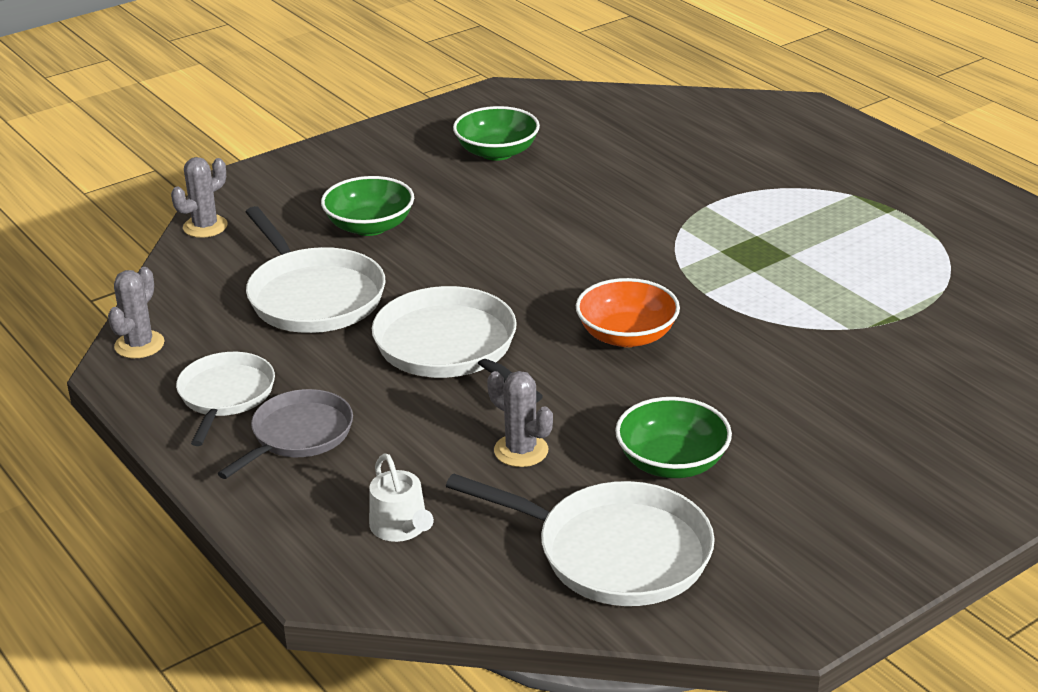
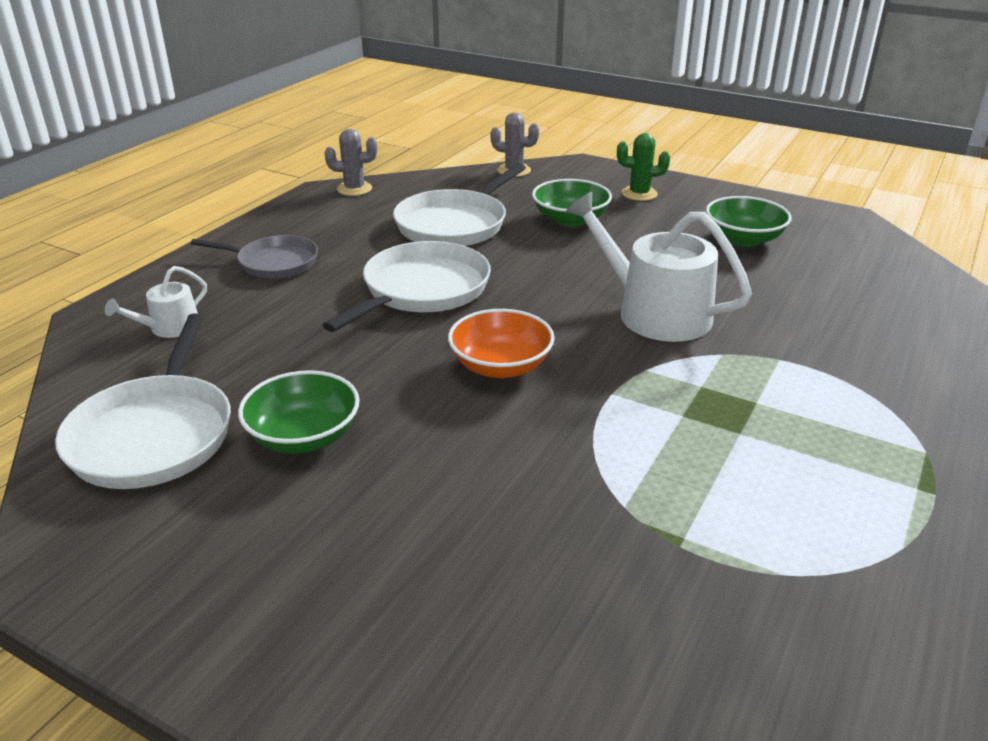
camera: 65 degrees right, 0 degrees up
white pan [176,352,275,446] -> none
grey cactus [487,371,553,467] -> none
none -> white watering can [566,192,752,342]
none -> green cactus [617,133,670,201]

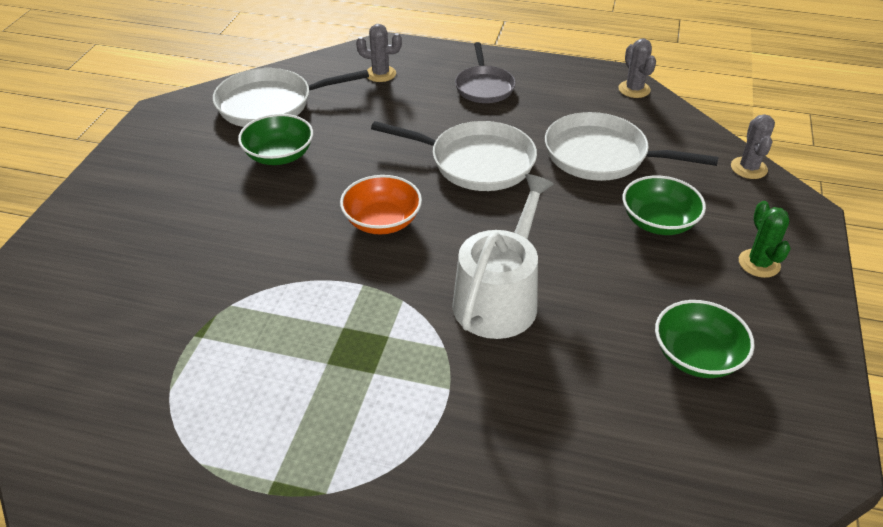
camera: 75 degrees right, 10 degrees up
white watering can [105,266,207,338] -> grey cactus [356,24,402,82]

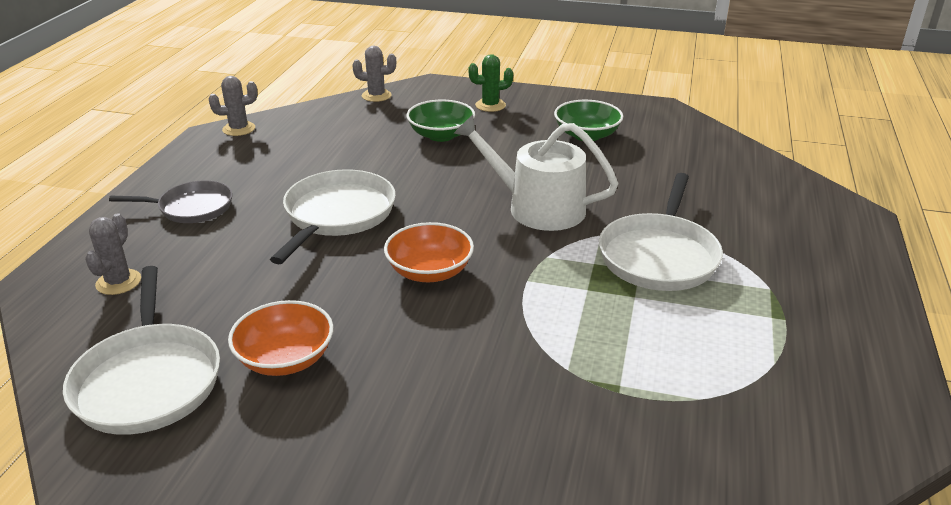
camera: 90 degrees left, 10 degrees down
green bowl [238,114,313,165] -> orange bowl [228,300,333,376]
white pan [545,112,719,181] -> white pan moved to [599,173,723,291]

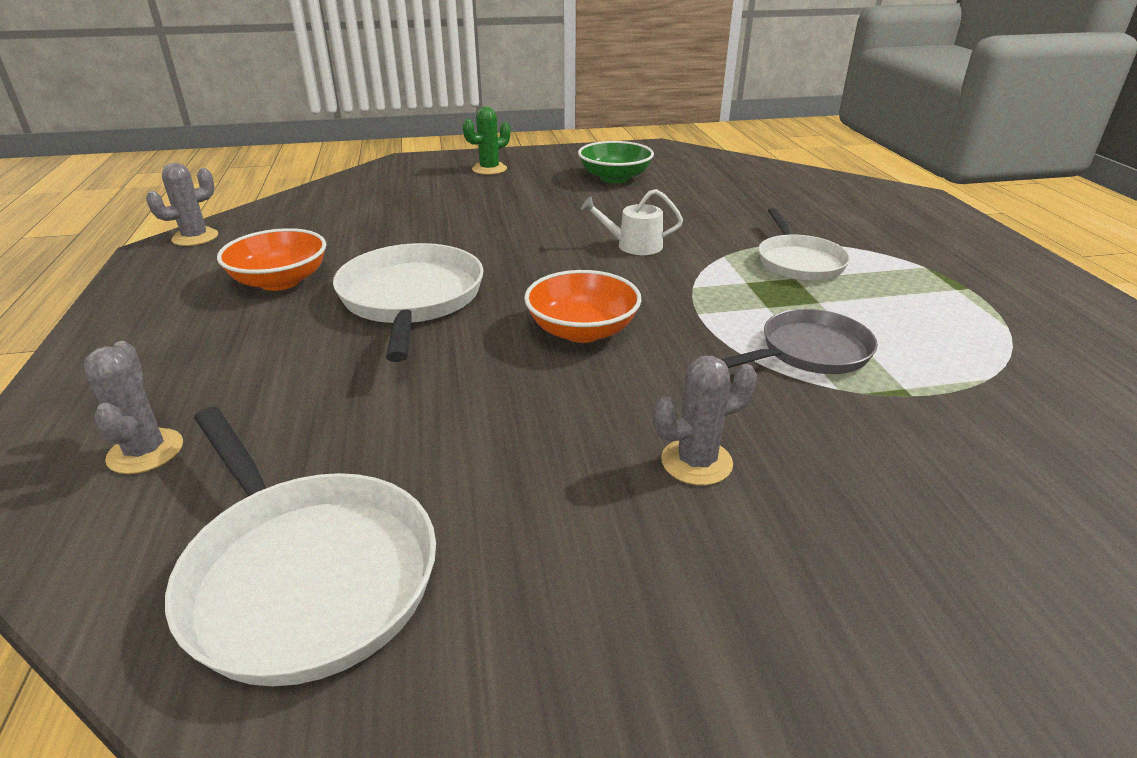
camera: 25 degrees left, 0 degrees up
grey pan [109,181,233,223] -> grey pan moved to [721,309,878,374]
orange bowl [228,300,333,376] -> orange bowl moved to [217,228,326,291]
grey cactus [352,46,396,102] -> grey cactus moved to [653,356,757,485]
green bowl [406,100,475,142] -> none
white watering can [453,115,619,231] -> white watering can [581,189,683,255], size x0.51
white pan [599,173,723,291] -> white pan [758,208,851,281], size x0.65

